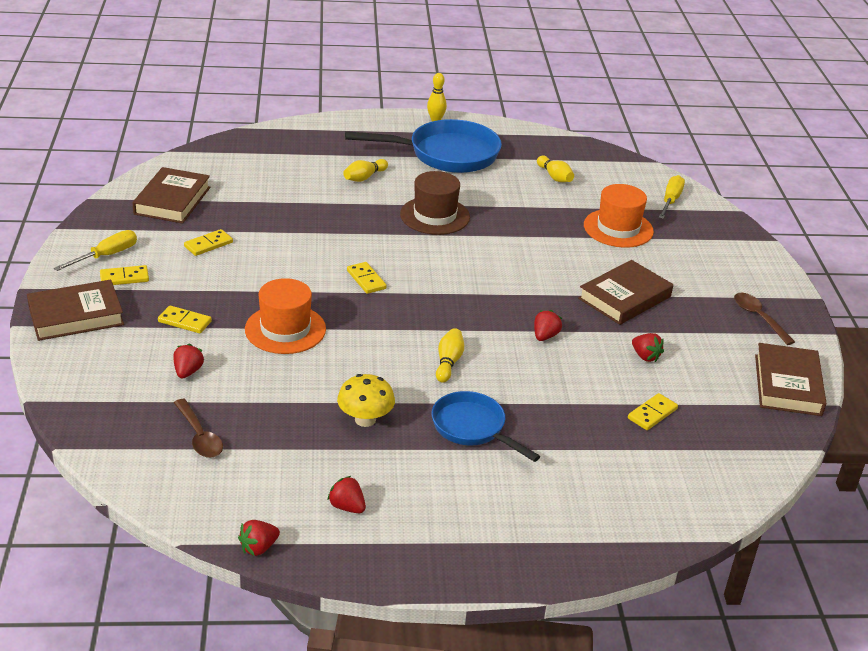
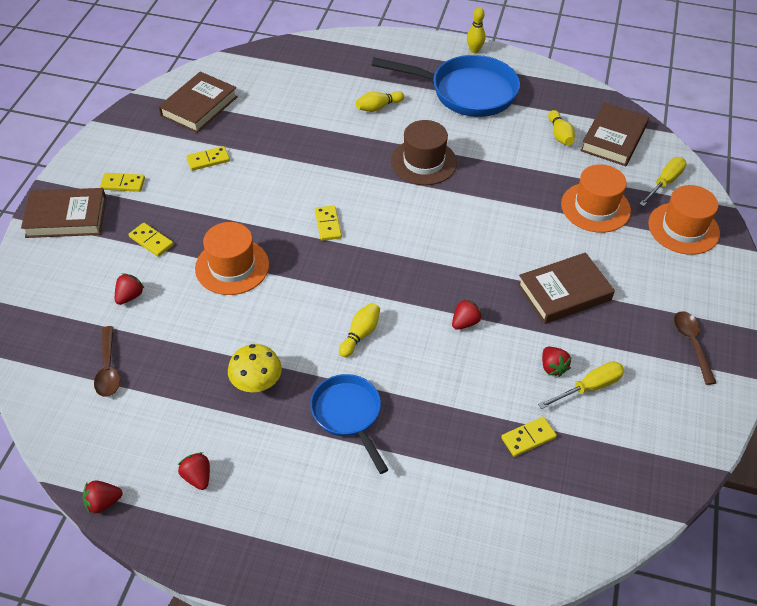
camera: 20 degrees right, 15 degrees up
yellow screwdriver [54,230,137,271] -> yellow screwdriver moved to [538,361,624,409]
brown book [755,343,827,416] -> brown book moved to [580,102,649,166]
none -> orange hat [648,185,720,255]

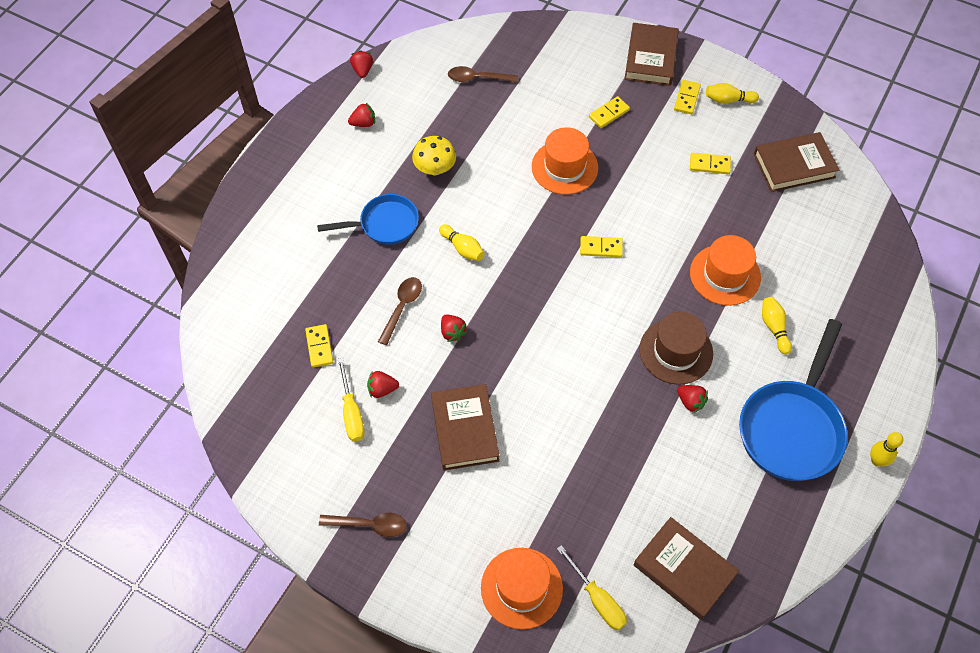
camera: 105 degrees right, 10 degrees up
red strawberry [115,273,145,305] -> red strawberry moved to [677,385,708,413]
brown book [158,72,238,133] -> brown book turned 60 degrees counterclockwise [754,132,840,192]
yellow domino [186,146,230,171] -> yellow domino turned 75 degrees counterclockwise [690,152,731,174]
yellow bowling pin [548,110,575,145] -> yellow bowling pin moved to [706,83,759,104]
orange hat [561,164,631,233] -> orange hat moved to [690,235,761,306]
none -> brown spoon [378,277,422,345]

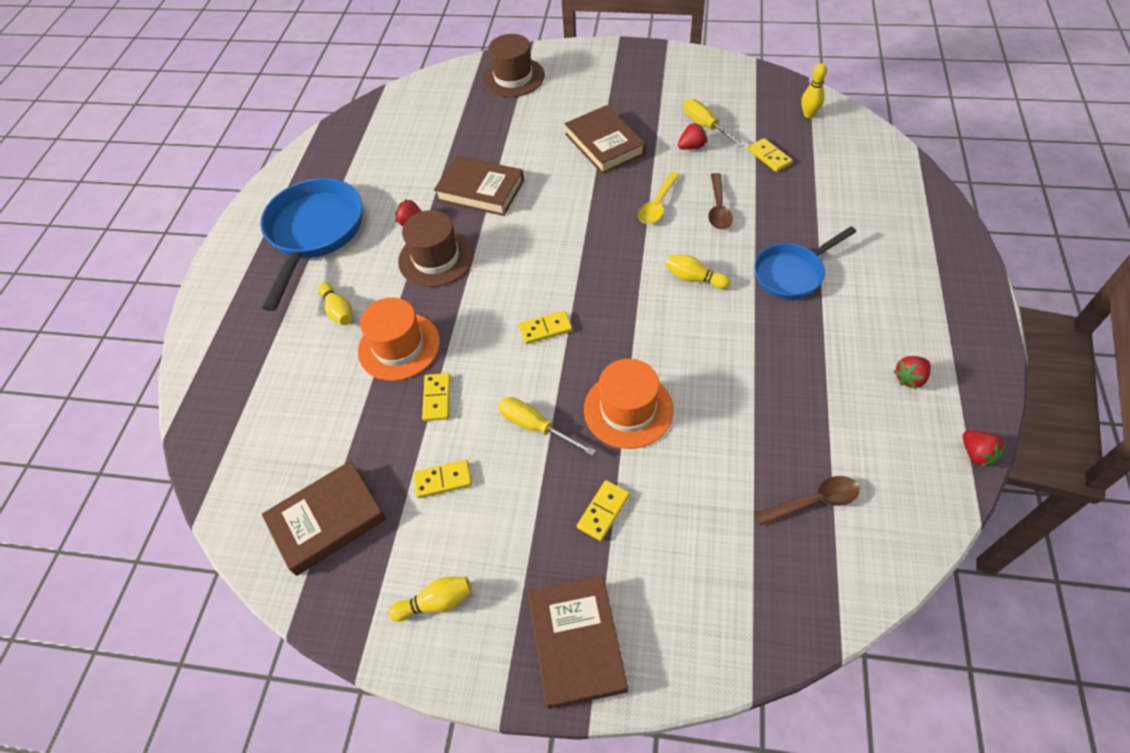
camera: 165 degrees right, 5 degrees down
brown spoon [319,513,406,537] -> none
yellow mushroom [412,136,456,175] -> none
red strawberry [441,314,467,342] -> yellow spoon [638,172,680,224]
orange hat [481,548,563,629] -> brown hat [482,34,545,97]
yellow screwdriver [557,545,627,630] -> yellow screwdriver moved to [498,397,596,456]
brown book [633,517,739,620] -> brown book moved to [434,156,524,216]
yellow domino [674,80,701,114] -> yellow domino moved to [422,373,451,421]
yellow bowling pin [870,432,903,467] -> yellow bowling pin moved to [801,63,827,118]

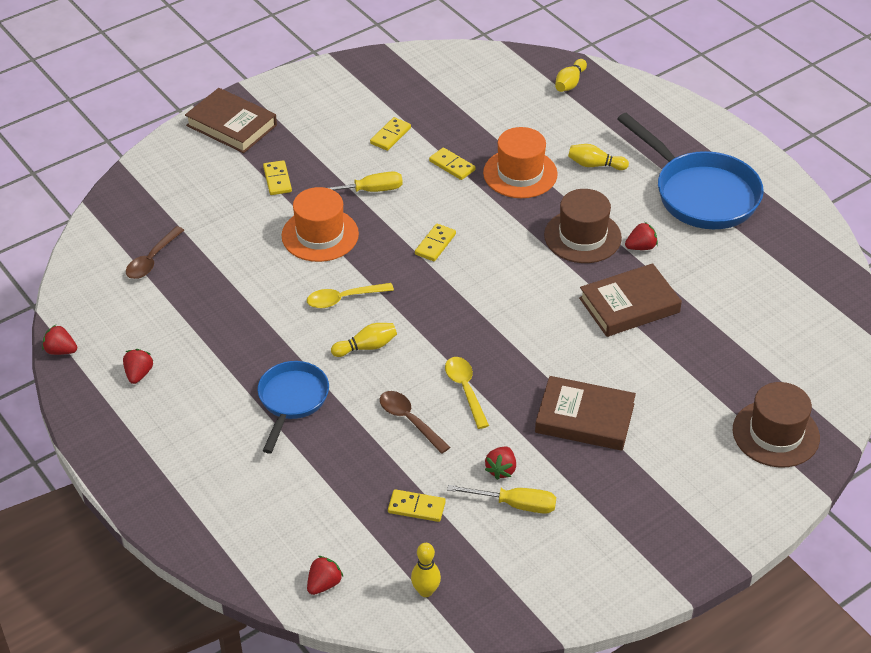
camera: 130 degrees right, 10 degrees down
brown book [262,461,386,576] -> none
yellow bowling pin [388,577,472,622] -> yellow bowling pin moved to [555,59,587,92]
none -> yellow spoon [307,283,394,308]
none -> red strawberry [307,556,343,595]

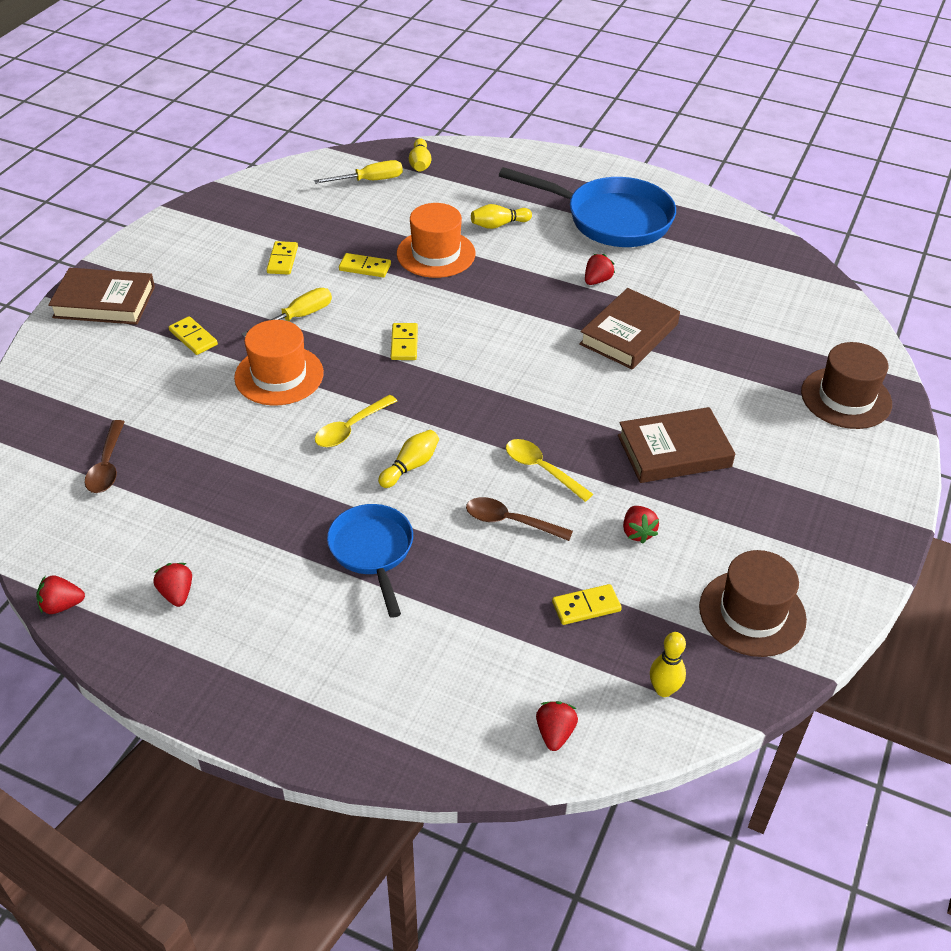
camera: 30 degrees left, 0 degrees up
yellow screwdriver [447,485,556,514] -> yellow screwdriver moved to [314,160,403,184]
brown hat [544,189,622,263] -> brown hat moved to [699,550,807,657]

